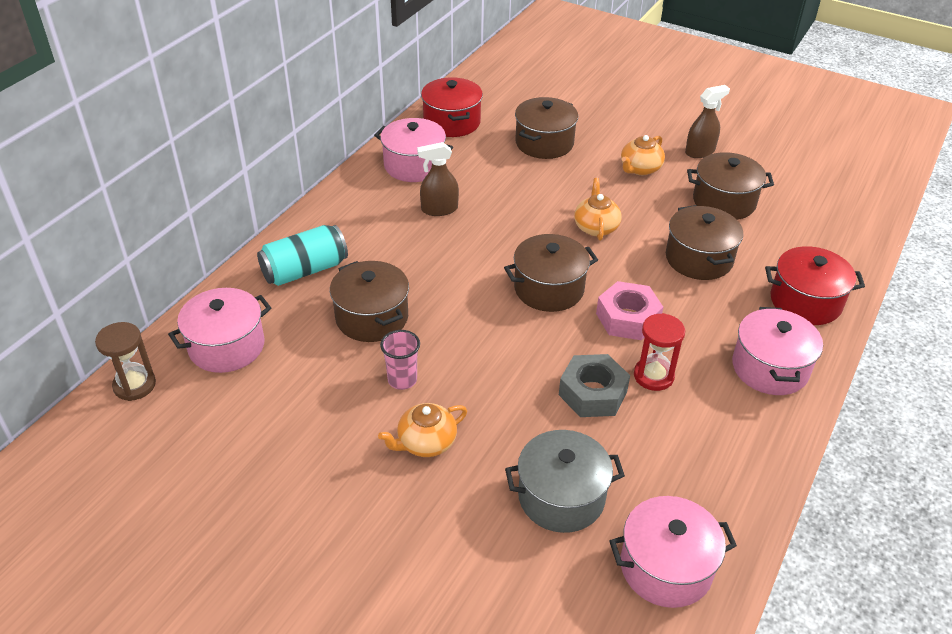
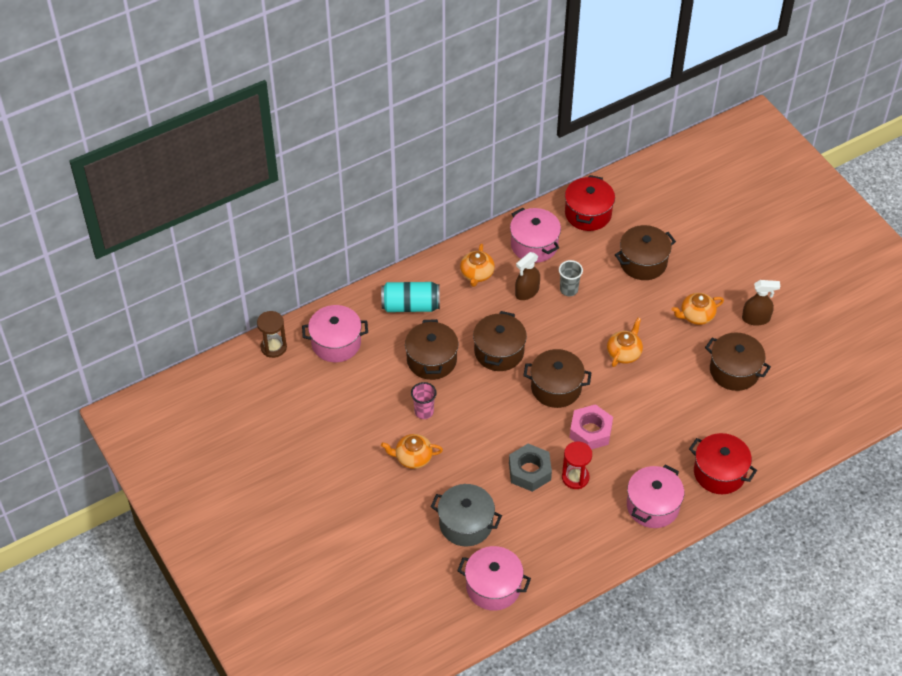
camera: 30 degrees right, 10 degrees up
brown spray bottle [417,142,459,216] -> brown spray bottle turned 60 degrees counterclockwise [515,252,540,300]
brown pot [666,205,743,280] -> brown pot moved to [473,311,527,371]
none -> orange teapot [460,243,495,287]
none -> grey cup [559,260,583,296]

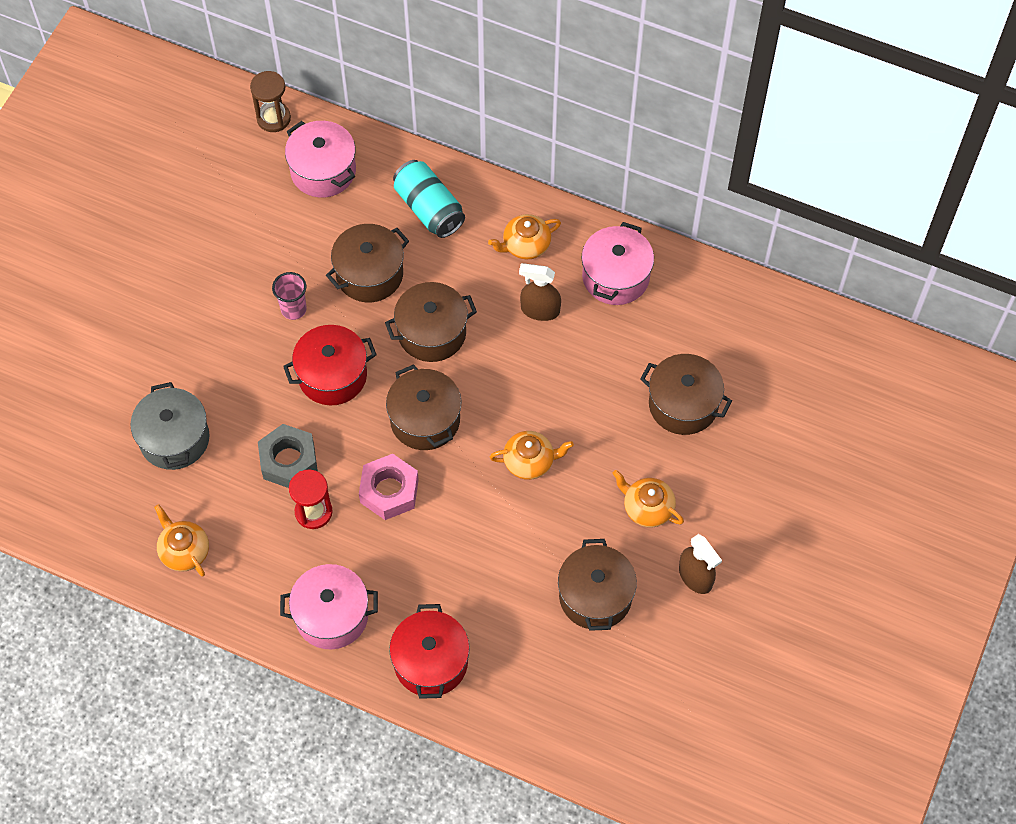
camera: 55 degrees right, 10 degrees up
orange teapot [381,434,443,469] -> orange teapot moved to [154,504,209,577]
pink pot [457,546,531,611] -> none
grey cup [559,260,583,296] -> none
red pot [565,175,615,231] -> red pot moved to [283,325,377,405]

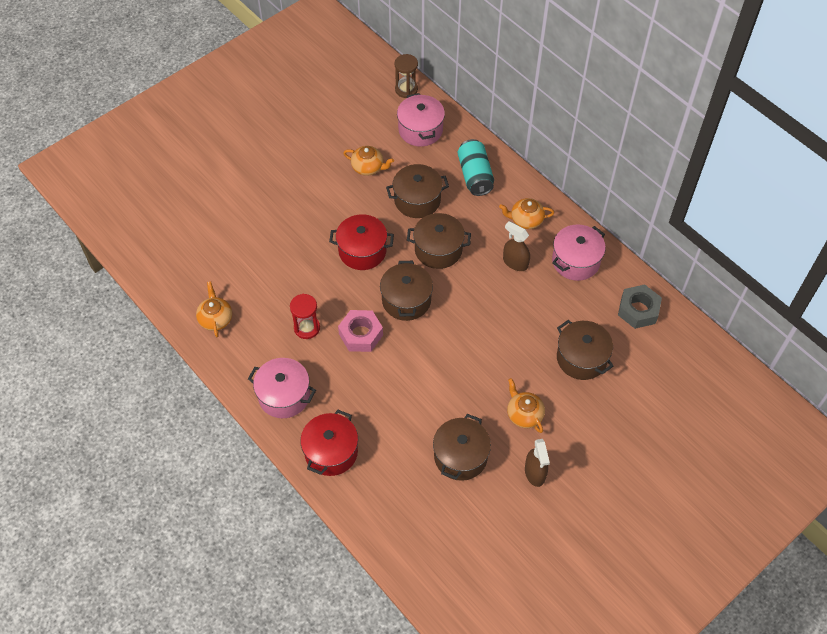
camera: 25 degrees right, 5 degrees down
grey pot [130,382,210,470] -> none
grey nut [258,424,318,488] -> grey nut moved to [618,284,662,329]
pink cup [272,272,306,320] -> none
orange teapot [490,431,574,480] -> orange teapot moved to [343,146,394,176]

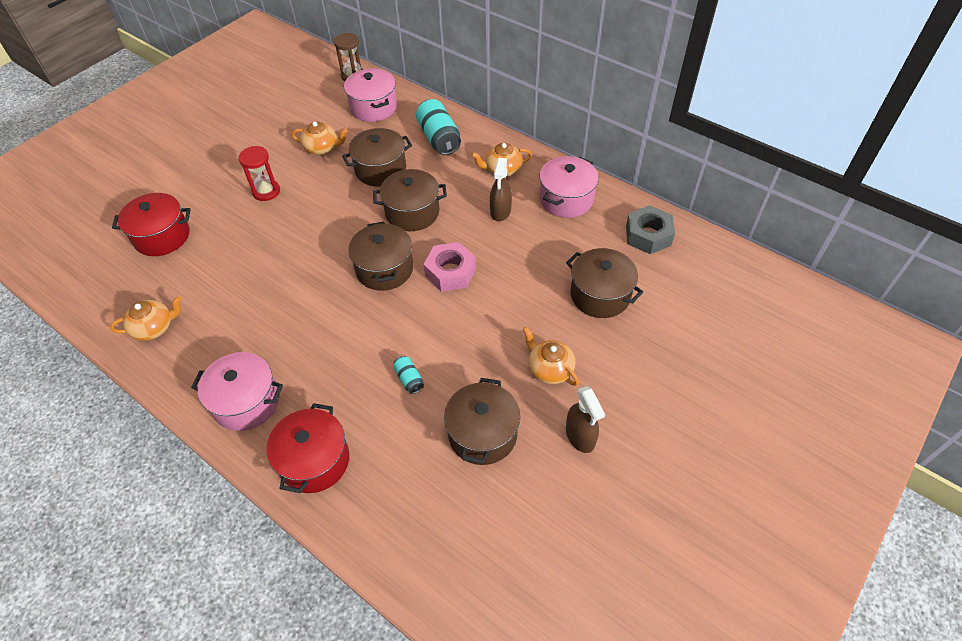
camera: 10 degrees left, 5 degrees down
orange teapot [196,281,232,337] -> orange teapot turned 90 degrees clockwise [110,296,182,341]
red hourglass [290,294,320,339] -> red hourglass moved to [239,146,280,201]
red pot [329,214,394,270] -> red pot moved to [112,193,191,256]
pink nut [338,310,383,352] -> pink nut moved to [424,242,476,292]
brown spray bottle [503,221,530,271] -> brown spray bottle turned 105 degrees counterclockwise [490,158,512,221]
none -> turquoise can [393,356,424,394]

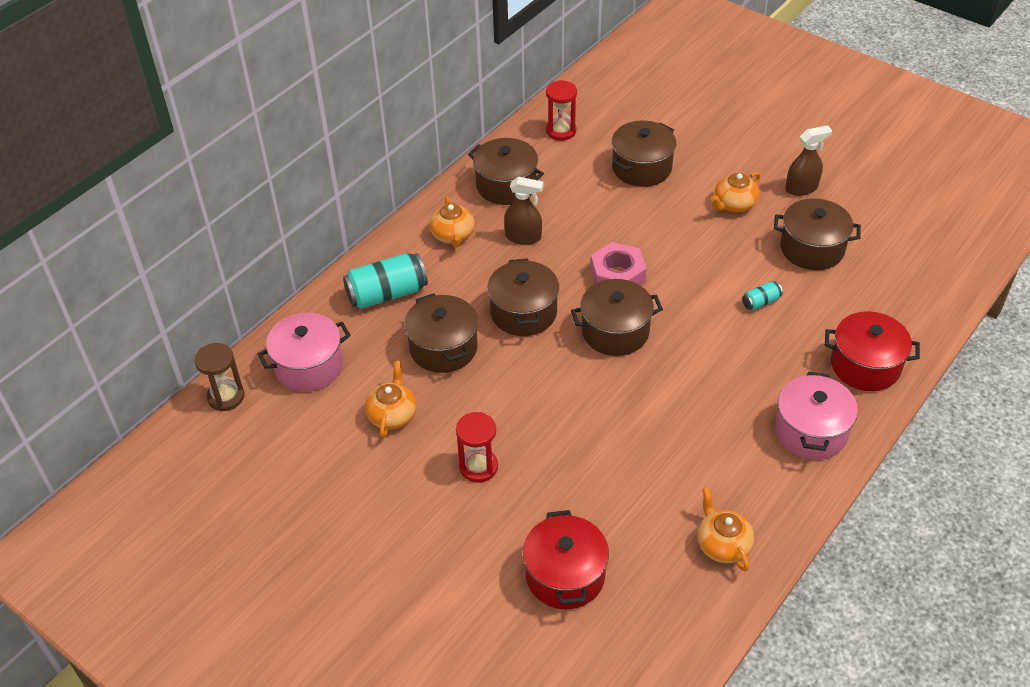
camera: 90 degrees left, 5 degrees down
pink pot [539,156,599,218] -> brown pot [468,138,544,205]
grey nut [626,205,675,254] -> red hourglass [546,80,577,141]

